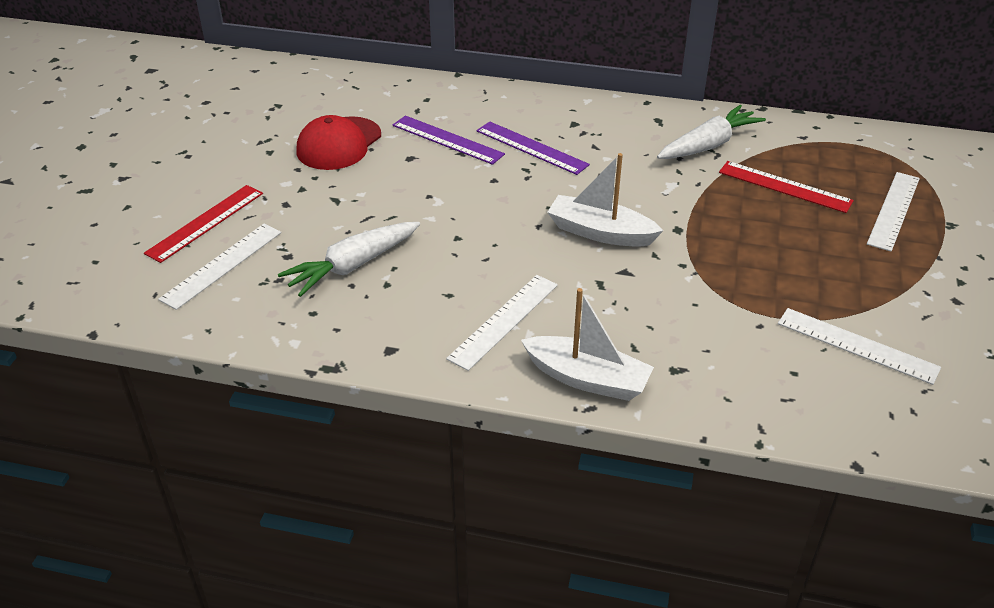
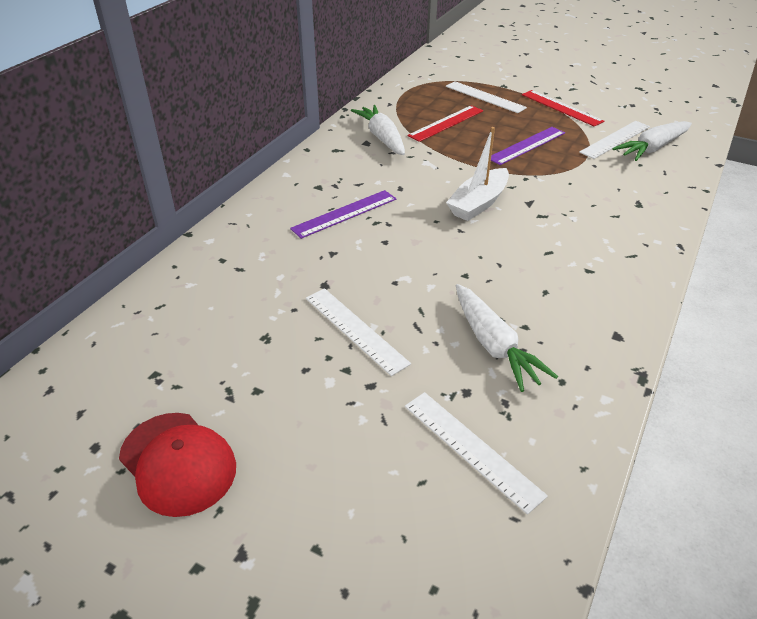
camera: 75 degrees left, 0 degrees up
red ruler [144,185,263,263] -> red ruler moved to [522,90,604,127]
red cap [296,115,381,170] -> red cap moved to [119,413,236,517]
purple ruler [392,116,505,165] -> purple ruler moved to [491,127,565,165]
white ruler [446,275,558,371] -> white ruler moved to [306,288,411,376]
white boat [521,288,654,401] -> none
none -> white carrot [612,121,692,161]

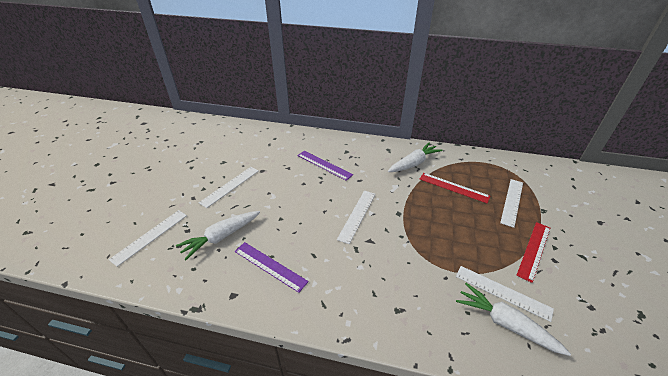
camera: 75 degrees right, 0 degrees up
red cap [119,413,236,517] -> none
white boat [446,127,509,221] -> white ruler [337,191,375,244]
purple ruler [491,127,565,165] -> purple ruler moved to [235,242,309,293]

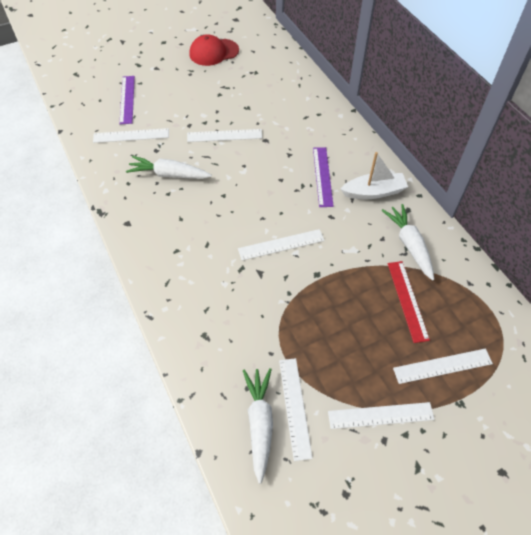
camera: 50 degrees right, 15 degrees up
purple ruler [235,242,309,293] -> purple ruler moved to [119,76,135,124]
white carrot [388,142,442,172] -> white carrot turned 120 degrees counterclockwise [382,204,434,281]
red ruler [516,222,550,283] -> white ruler [328,402,435,429]
none -> red cap [189,34,239,66]
none -> white boat [341,152,408,199]

